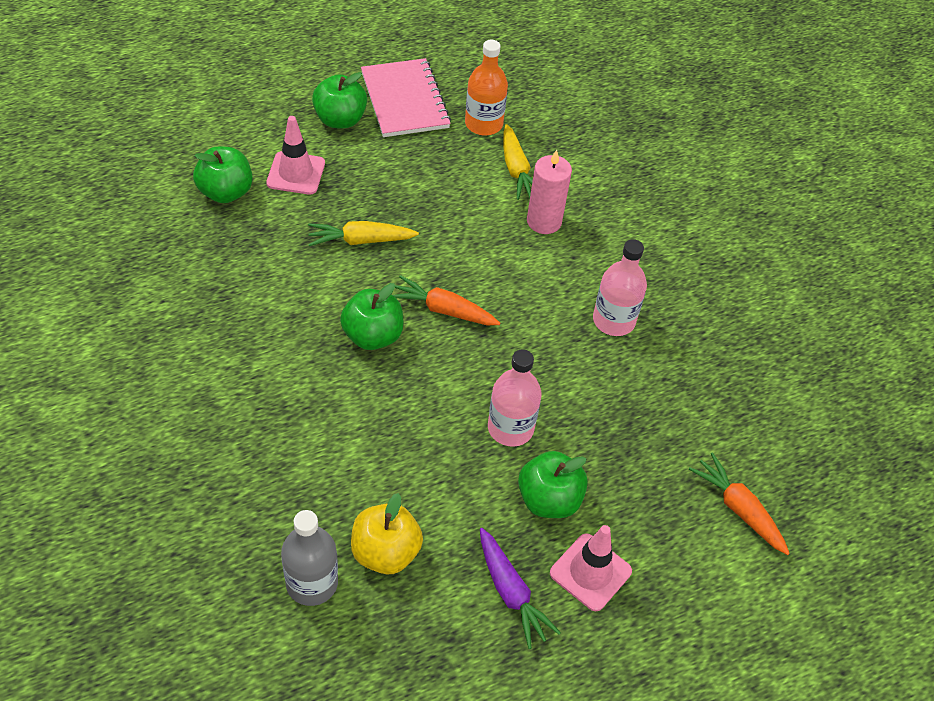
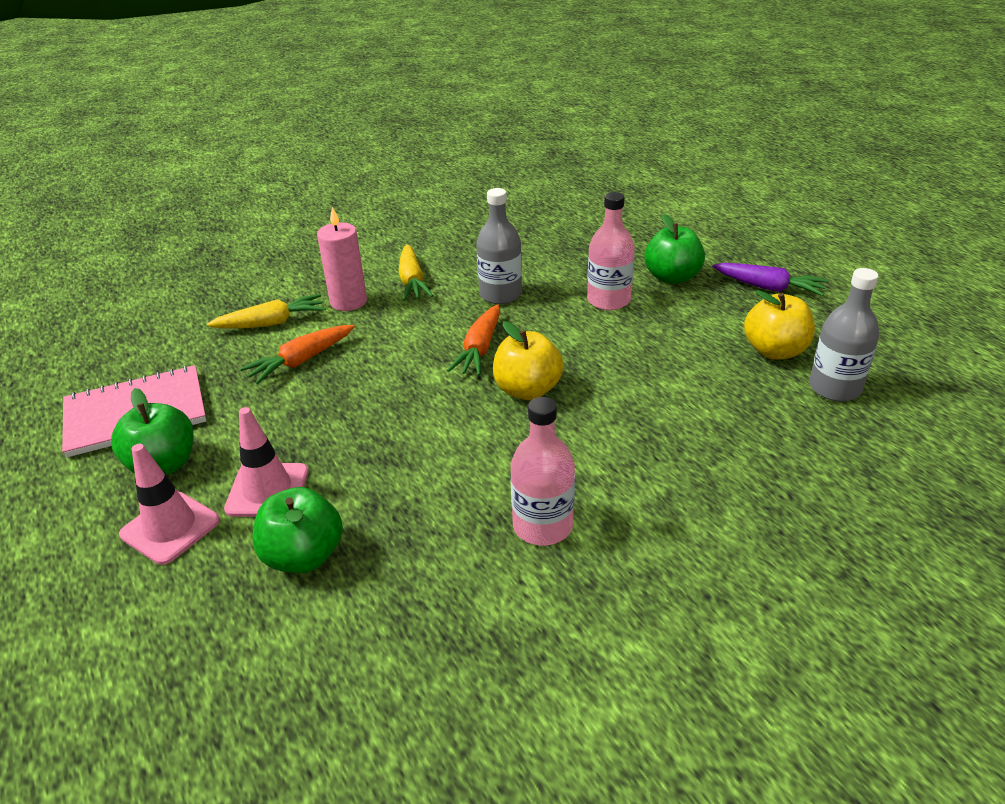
camera: 90 degrees left, 15 degrees down
yellow carrot [308,221,419,246] -> yellow carrot moved to [398,244,433,301]
green apple [340,283,404,350] -> yellow apple [493,321,564,400]
orange bottle [465,39,508,136] -> none
purple carrot [480,528,561,649] -> purple carrot turned 60 degrees clockwise [712,263,828,296]
pink traffic cone [550,525,632,611] -> pink traffic cone moved to [119,444,220,565]
pink bottle [593,239,647,336] -> pink bottle moved to [510,397,575,546]
orange carrot [689,452,790,555] -> orange carrot moved to [240,325,355,384]
none -> grey bottle [476,188,522,304]

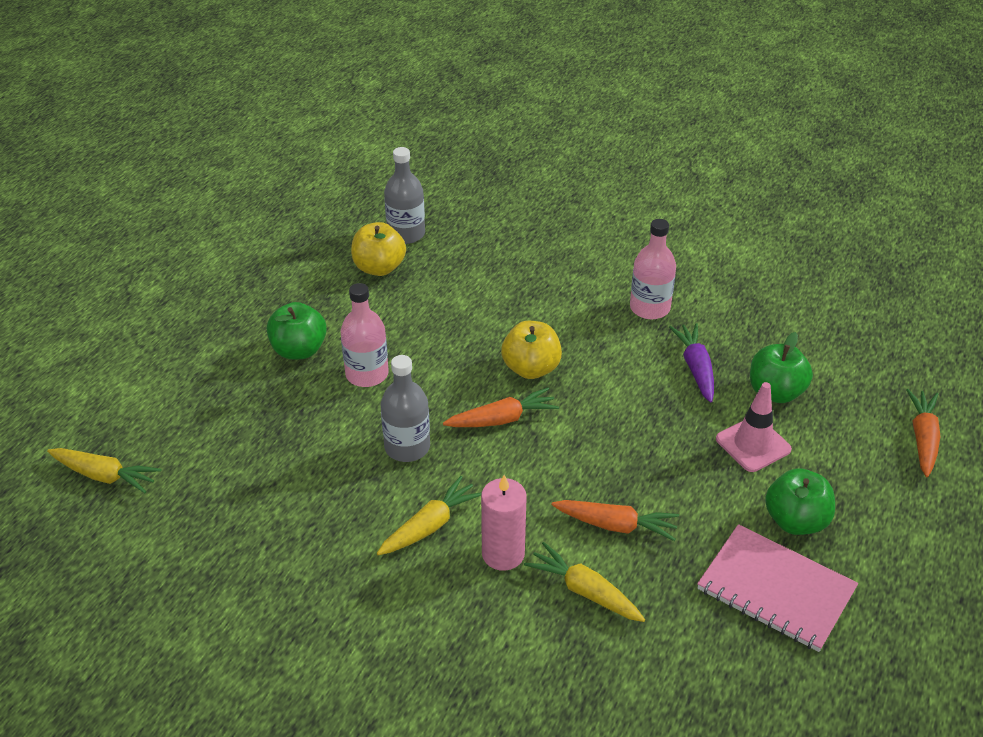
camera: 125 degrees left, 5 degrees up
pink traffic cone [119,444,220,565] -> none
purple carrot [712,263,828,296] -> purple carrot moved to [669,323,714,403]
none -> yellow carrot [47,448,162,493]
none -> orange carrot [907,389,941,477]

